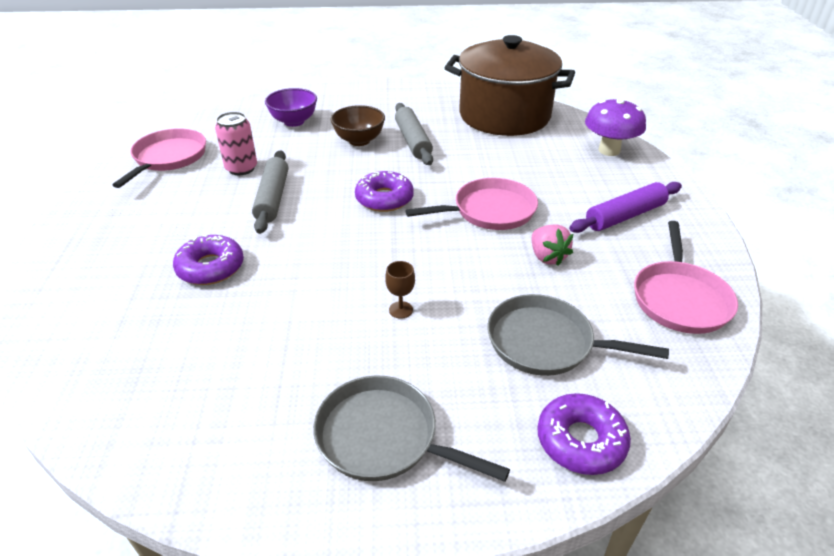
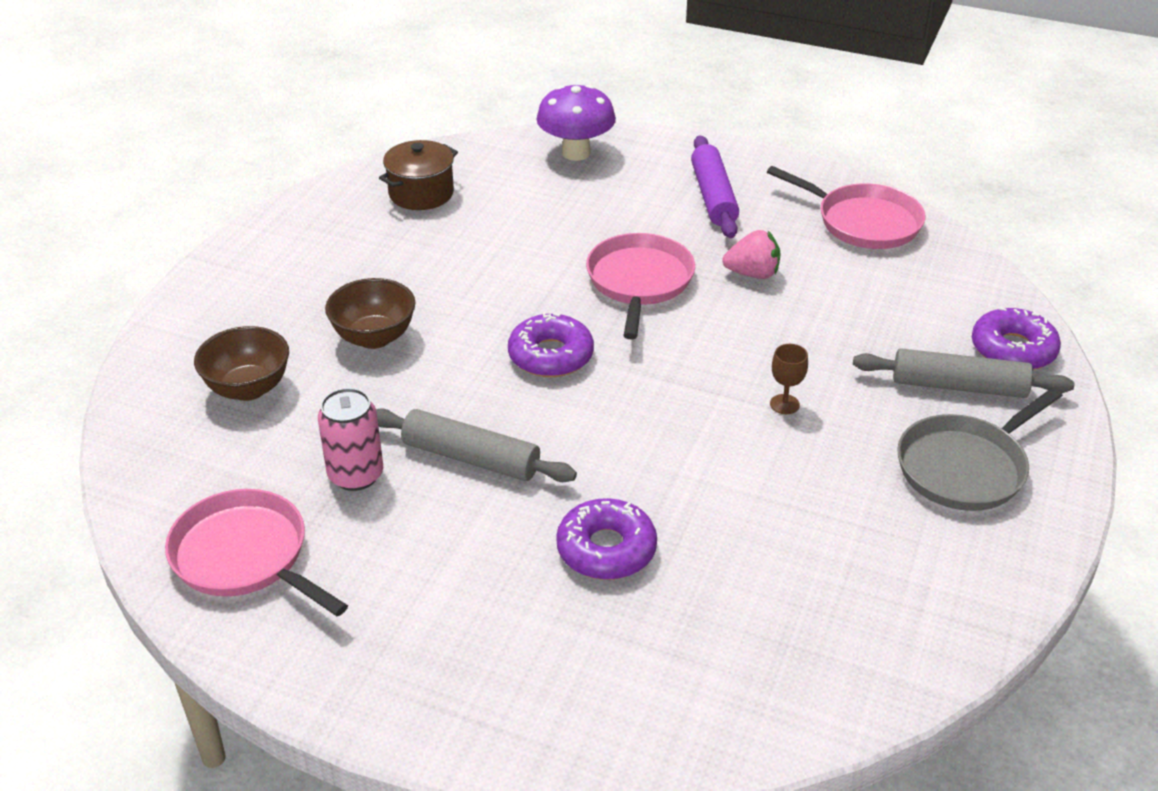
camera: 65 degrees left, 0 degrees up
purple bowl [265,88,317,127] -> brown bowl [194,326,289,401]
grey rolling pin [395,103,433,165] -> grey rolling pin moved to [853,348,1074,398]
brown pot [444,35,575,136] -> brown pot [379,140,458,210], size x0.46
grey pan [487,294,669,376] -> none

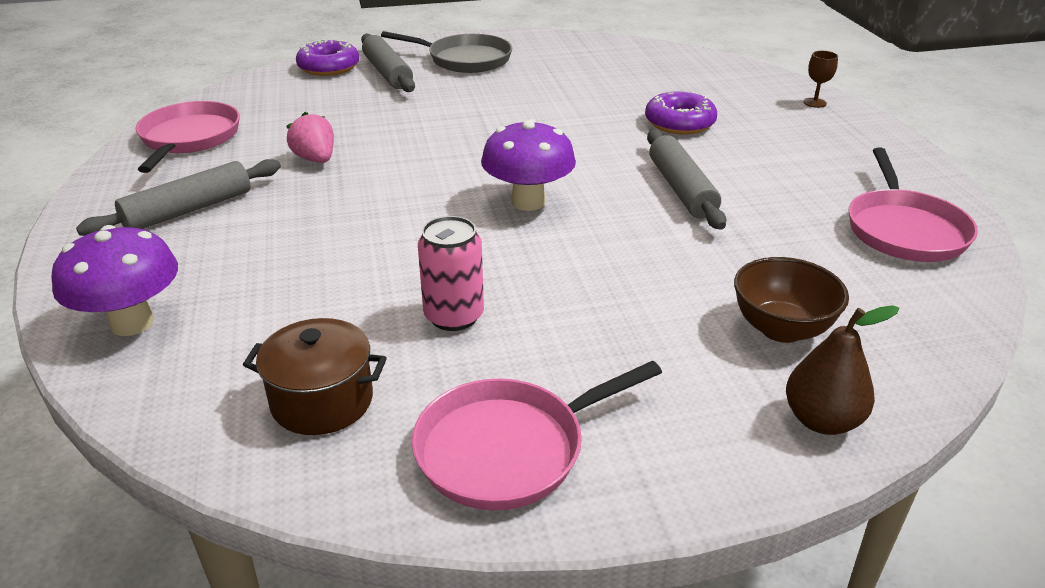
camera: 125 degrees left, 5 degrees down
pink can [318,388,383,491] -> pink can moved to [418,216,484,331]
brown bowl [325,278,415,349] -> none
purple donut [508,313,594,377] -> purple mushroom [481,119,576,211]
pink pan [586,233,695,339] -> pink pan moved to [412,361,662,510]
purple rolling pin [691,135,739,238] -> grey rolling pin [76,159,281,236]
brown goblet [770,344,808,414] -> brown goblet moved to [804,51,838,108]
none -> brown pear [786,305,899,435]

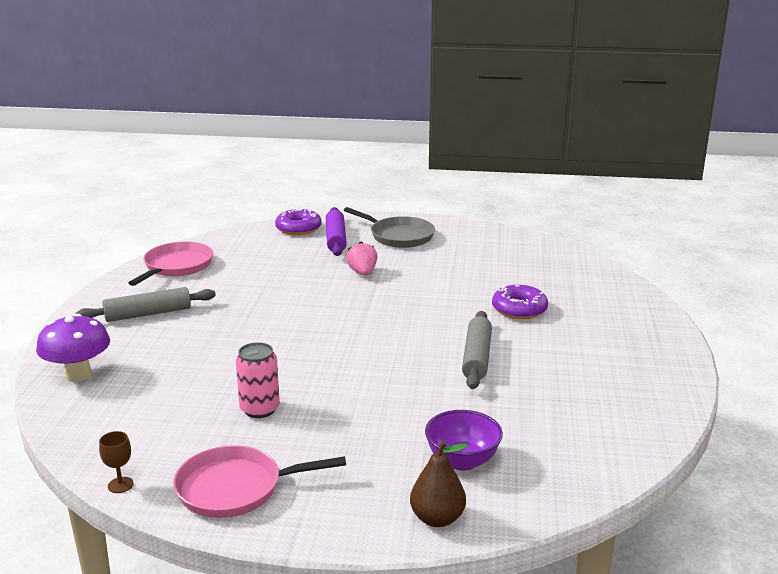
camera: 20 degrees right, 10 degrees down
brown pot [243,318,387,435] -> none
pink strawberry [286,112,334,163] -> pink strawberry moved to [346,241,377,276]
grey rolling pin [361,34,415,92] -> purple rolling pin [326,207,347,256]
purple mushroom [481,119,576,211] -> none
brown bowl [734,257,849,343] -> purple bowl [425,410,503,471]
brown goblet [804,51,838,108] -> brown goblet moved to [99,431,134,493]
pink pan [848,148,978,262] -> none

